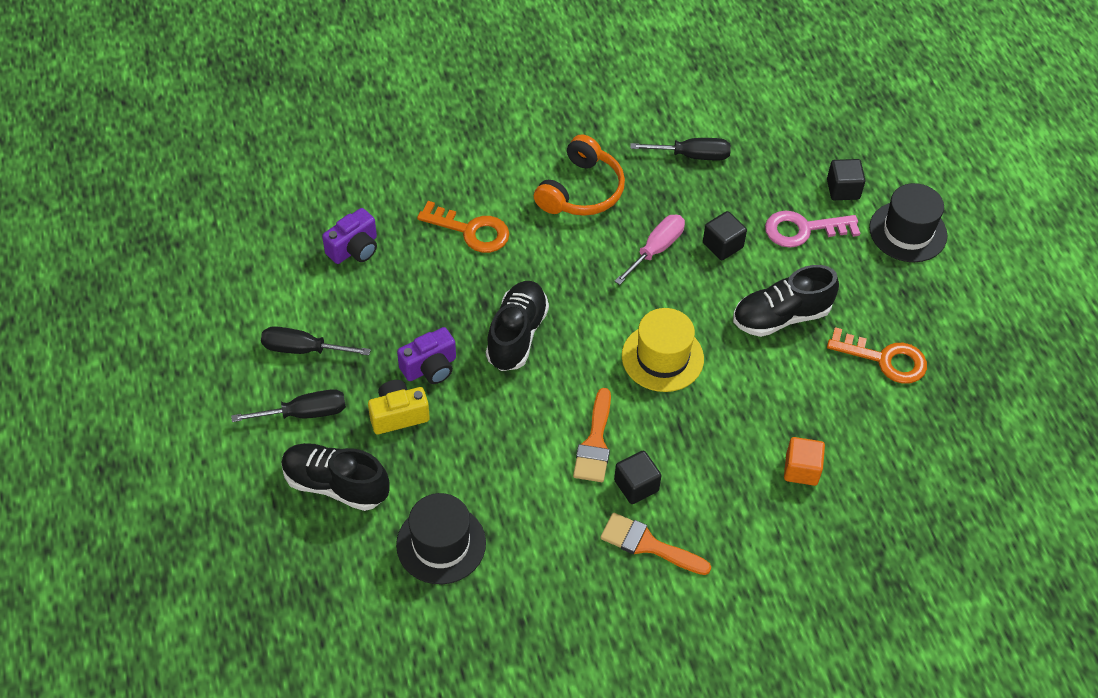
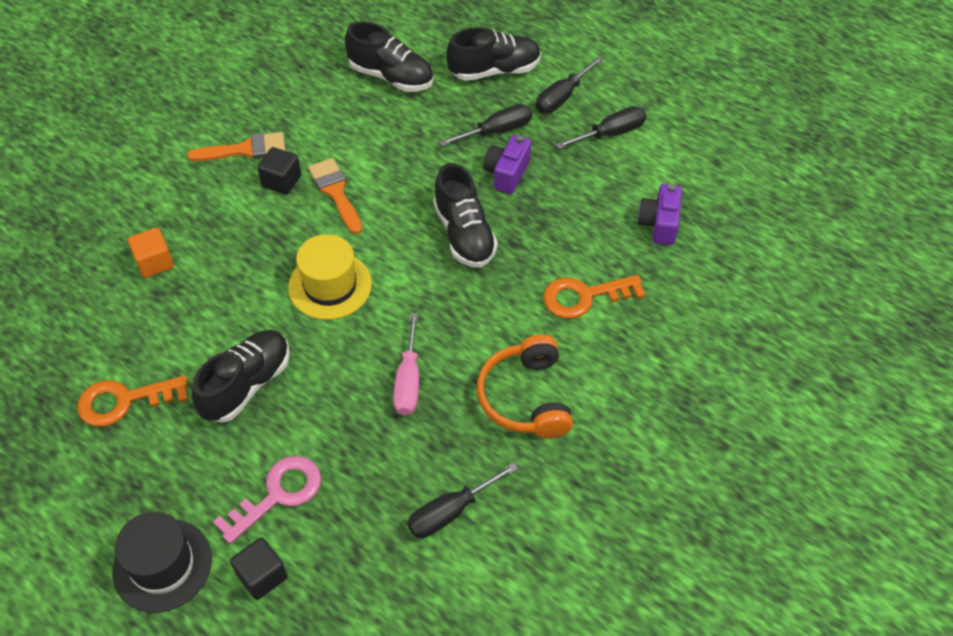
camera: 145 degrees right, 0 degrees up
yellow camera [368,380,430,434] -> black screwdriver [439,104,532,146]
black hat [396,493,486,584] -> black shoe [345,21,434,92]
black cube [703,211,747,260] -> none

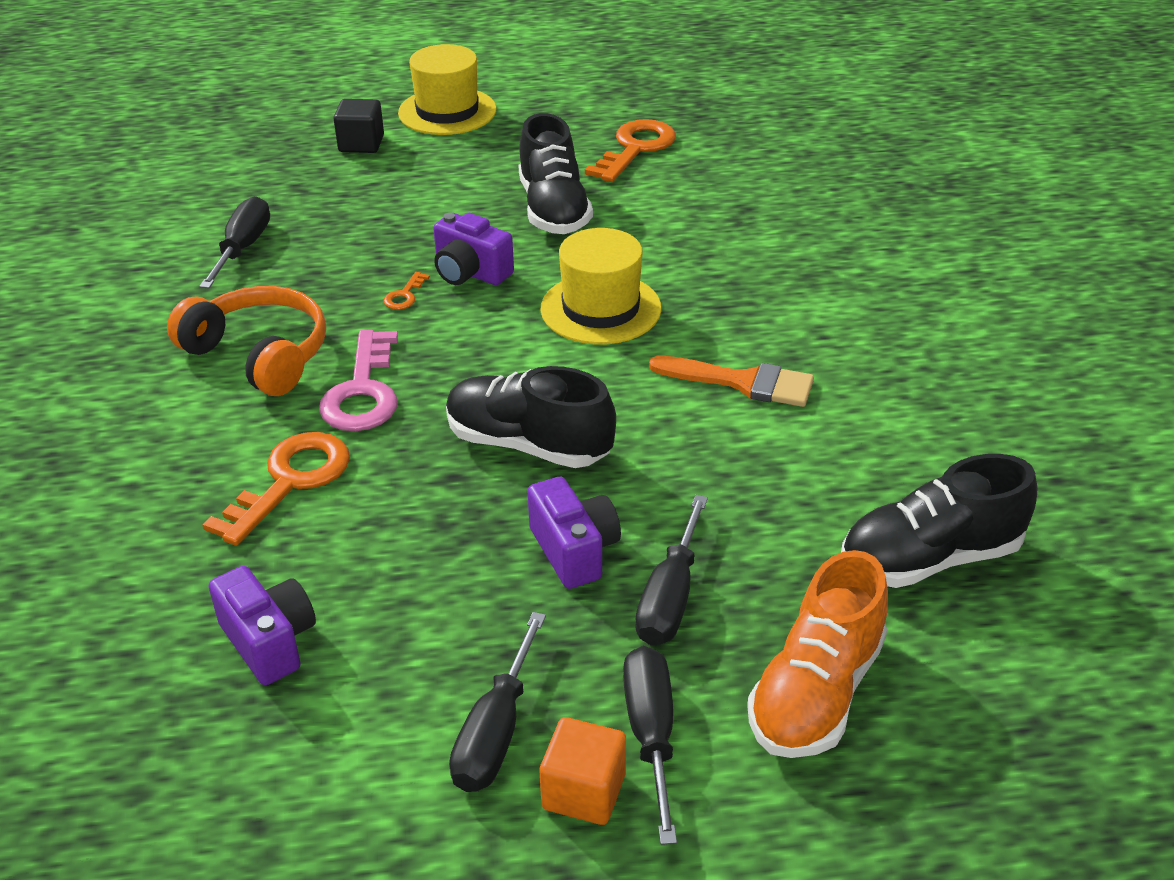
camera: 135 degrees right, 15 degrees down
black hat [112,512,212,613] -> yellow hat [398,44,497,135]
orange cube [128,228,174,278] -> orange cube moved to [540,717,626,825]
orange brush [187,132,286,161] -> none
pink key [213,456,321,544] -> pink key moved to [319,330,398,431]
black cube [257,147,301,195] -> none
pink screwdriver [393,313,419,415] -> orange key [383,272,430,310]
black shoe [446,27,541,81] -> orange shoe [747,550,888,758]
none -> purple camera [433,213,514,285]

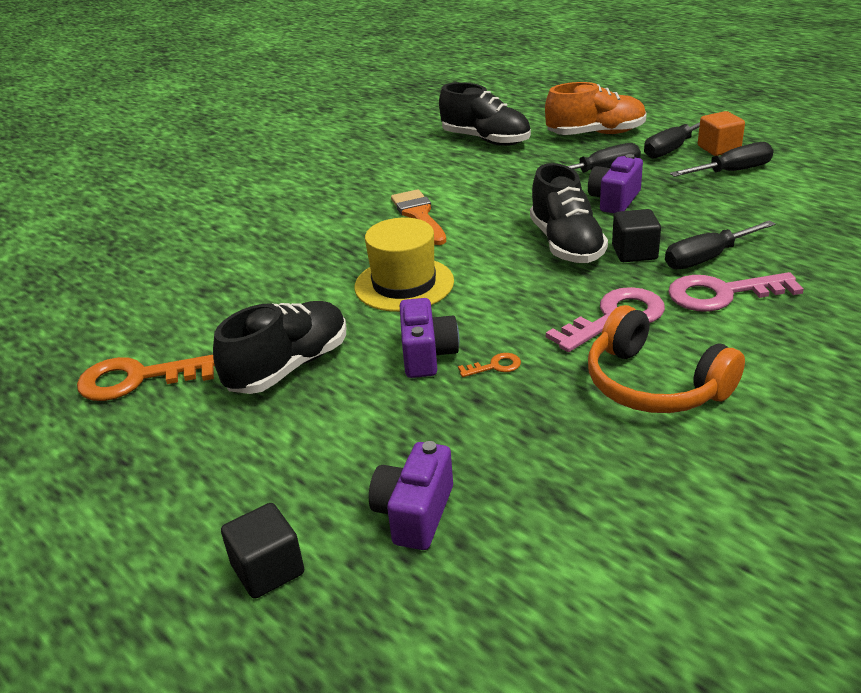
camera: 125 degrees left, 5 degrees down
orange headphones [167,286,326,396] -> orange headphones turned 45 degrees counterclockwise [588,305,745,413]
black screwdriver [199,196,270,288] -> black screwdriver moved to [665,221,775,269]
orange key [202,432,350,546] -> pink key [668,272,804,312]
purple camera [209,566,316,685] -> purple camera moved to [369,441,453,550]
yellow hat [398,44,497,135] -> none
none -> black cube [612,209,661,262]

